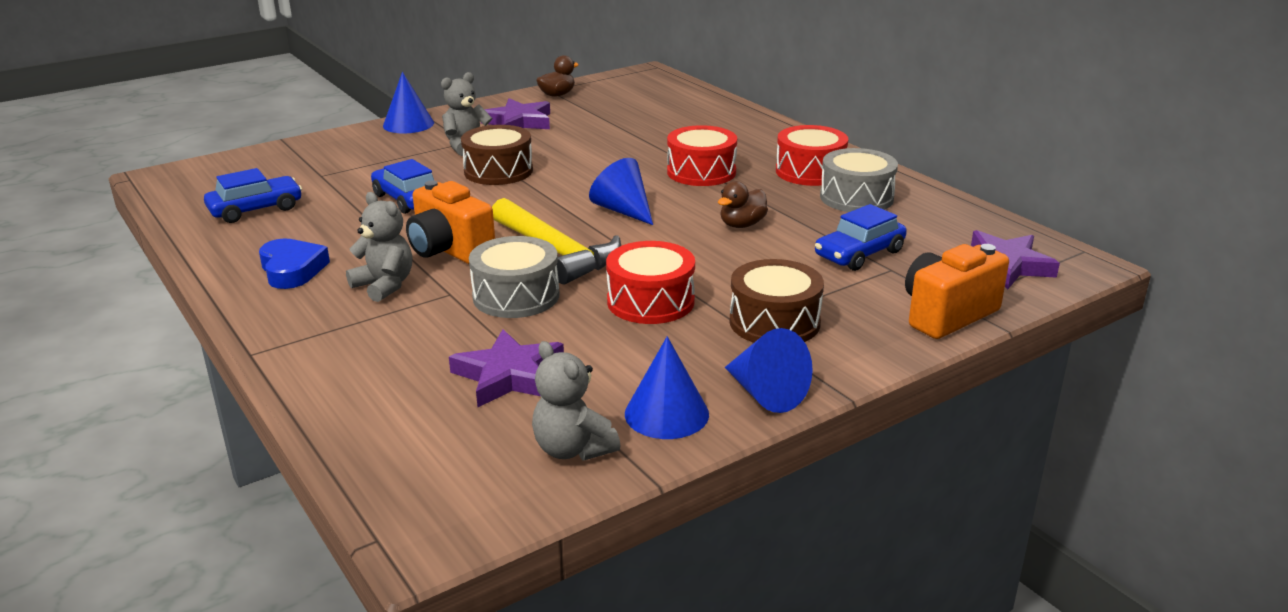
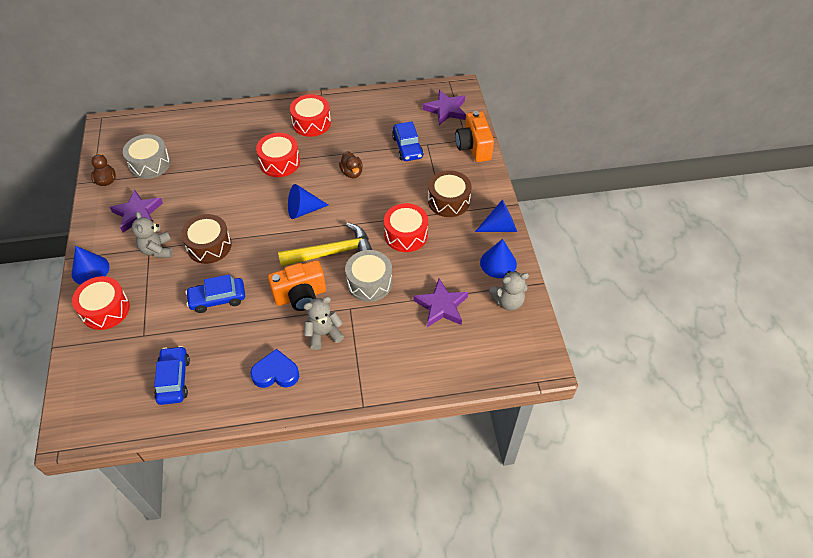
camera: 65 degrees left, 25 degrees up
grey drum [820,148,898,212] -> grey drum moved to [123,134,171,179]
none -> red drum [72,276,130,330]

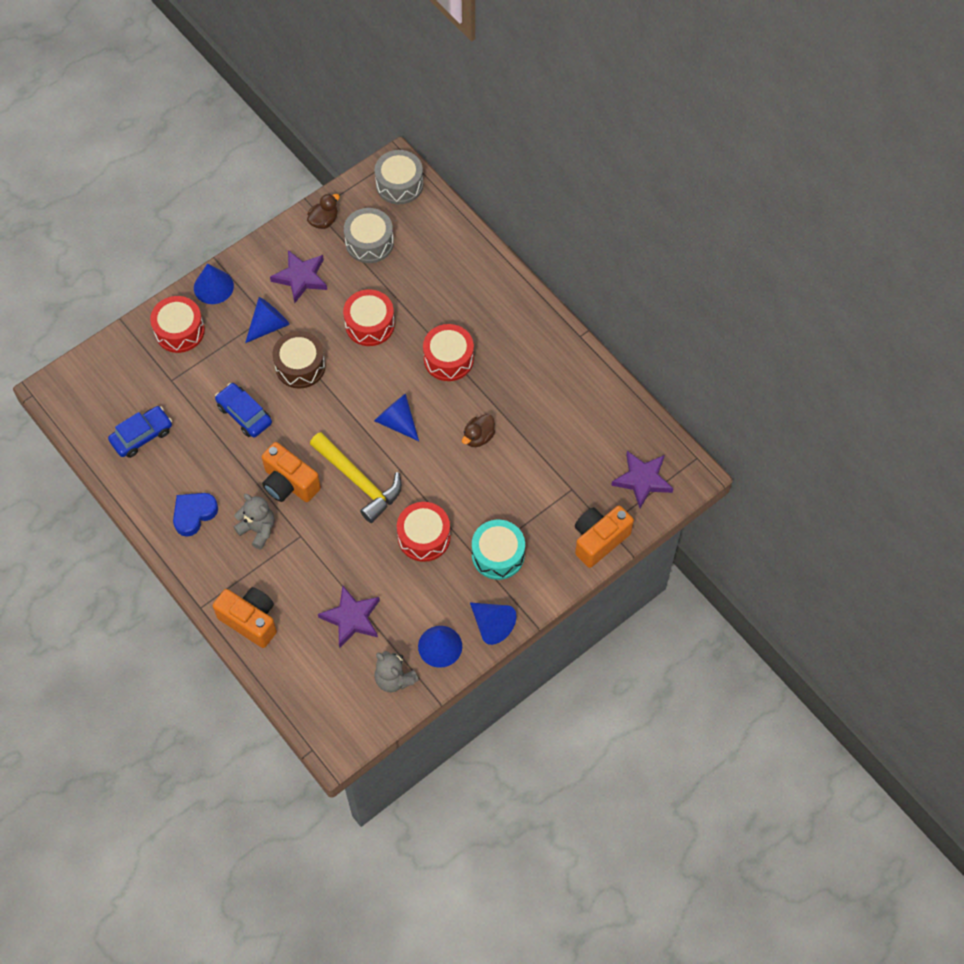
camera: 60 degrees right, 10 degrees up
grey teddy bear [132,212,173,258] -> blue cone [245,297,290,343]
blue heart [250,349,299,388] -> blue heart turned 105 degrees counterclockwise [173,493,218,537]
red drum [290,94,331,137] -> red drum moved to [343,289,395,346]
grey drum [345,250,392,302] -> grey drum moved to [374,150,423,204]
blue car [392,121,424,161] -> none
brown drum [428,170,471,217] -> turquoise drum [472,520,525,580]
none -> orange camera [213,587,277,648]

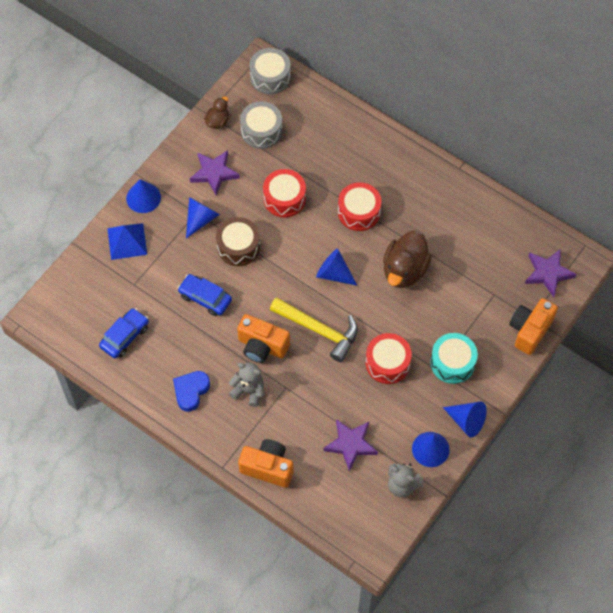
camera: 15 degrees left, 0 degrees up
red drum [150,296,205,353] -> blue pyramid [107,223,147,260]
brown duck [462,414,495,447] -> brown duck [383,231,432,288], size x1.89

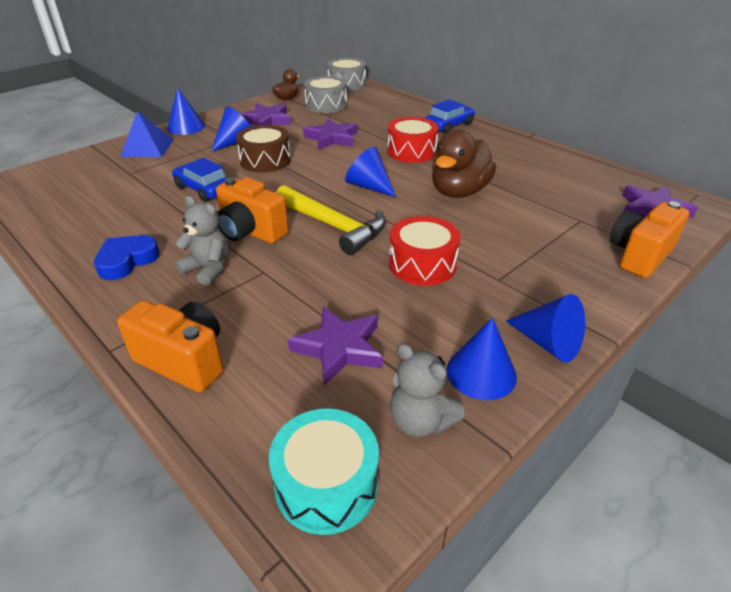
camera: 10 degrees right, 25 degrees down
blue car [99,308,149,358] -> blue car moved to [425,99,475,134]
red drum [263,169,306,218] -> purple star [303,118,358,150]
turquoise drum [430,333,478,384] -> turquoise drum moved to [269,408,379,535]

